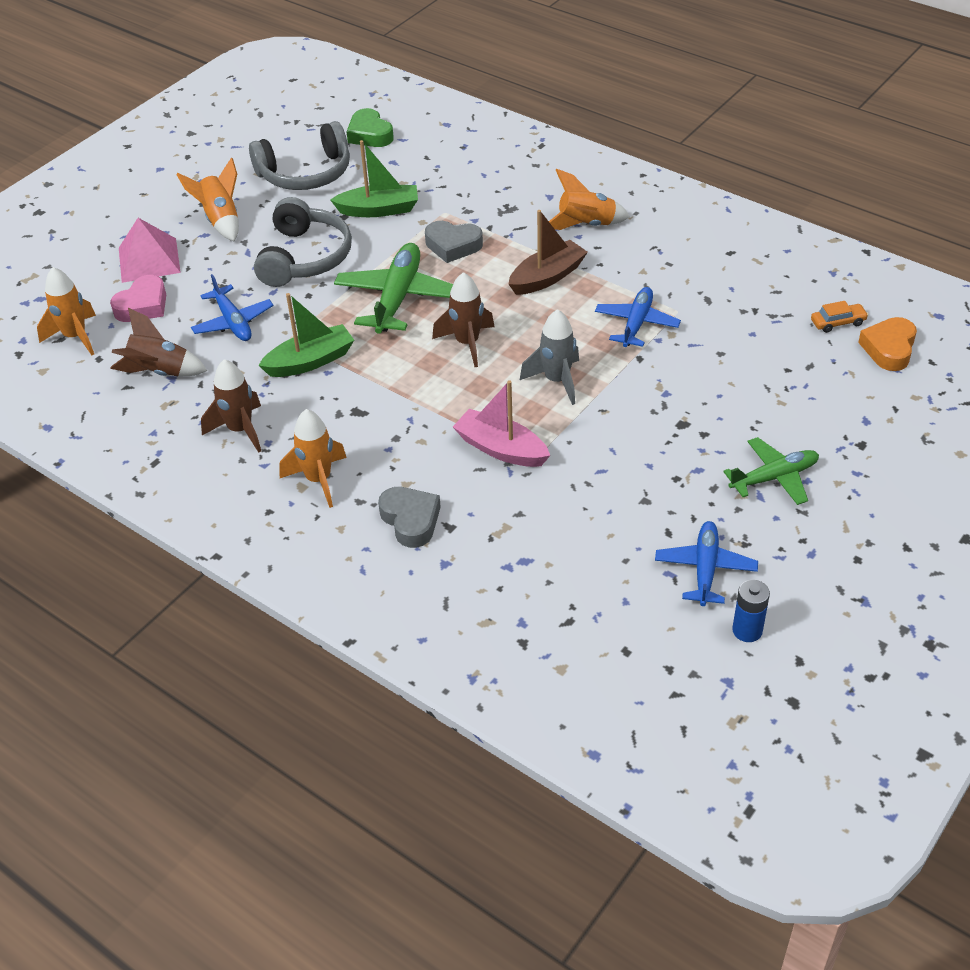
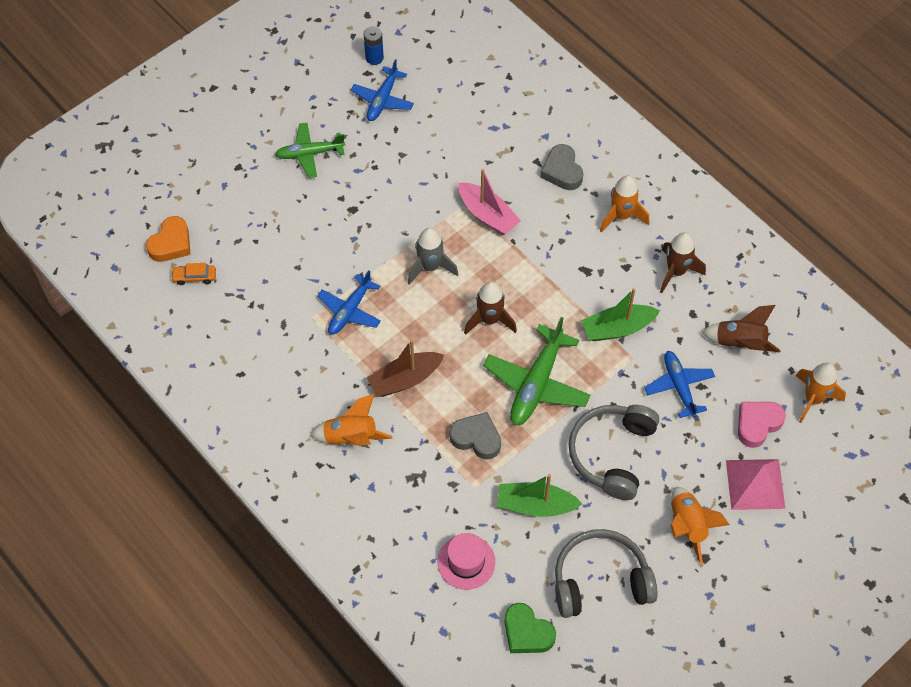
camera: 170 degrees left, 15 degrees up
green heart [347,108,394,147] -> green heart turned 150 degrees clockwise [504,603,556,653]
none -> pink hat [438,533,495,590]

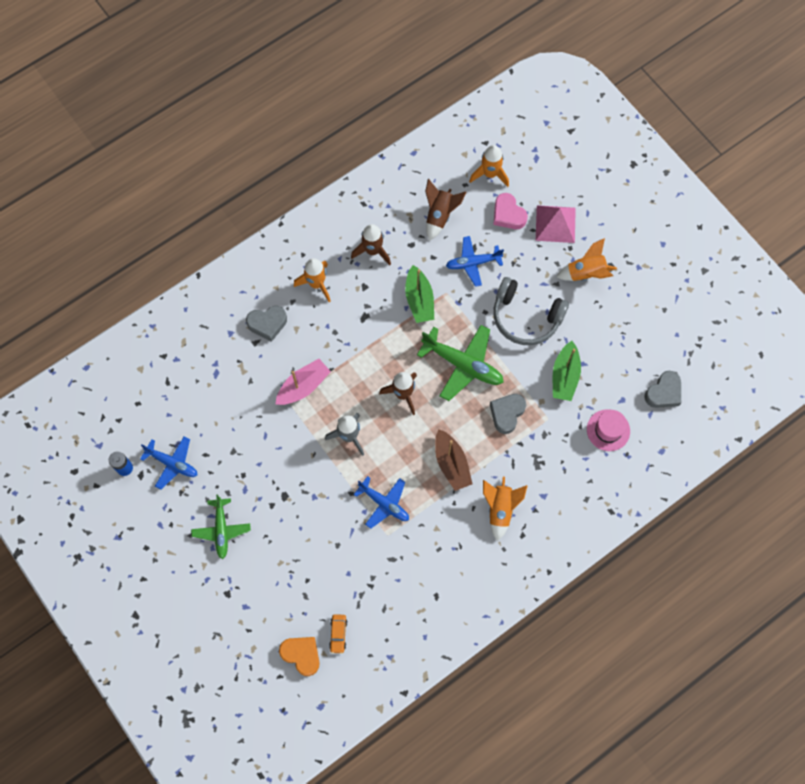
camera: 85 degrees left, 10 degrees up
green heart [504,603,556,653] -> grey heart [644,371,681,408]
grey headphones [555,529,658,618] -> none

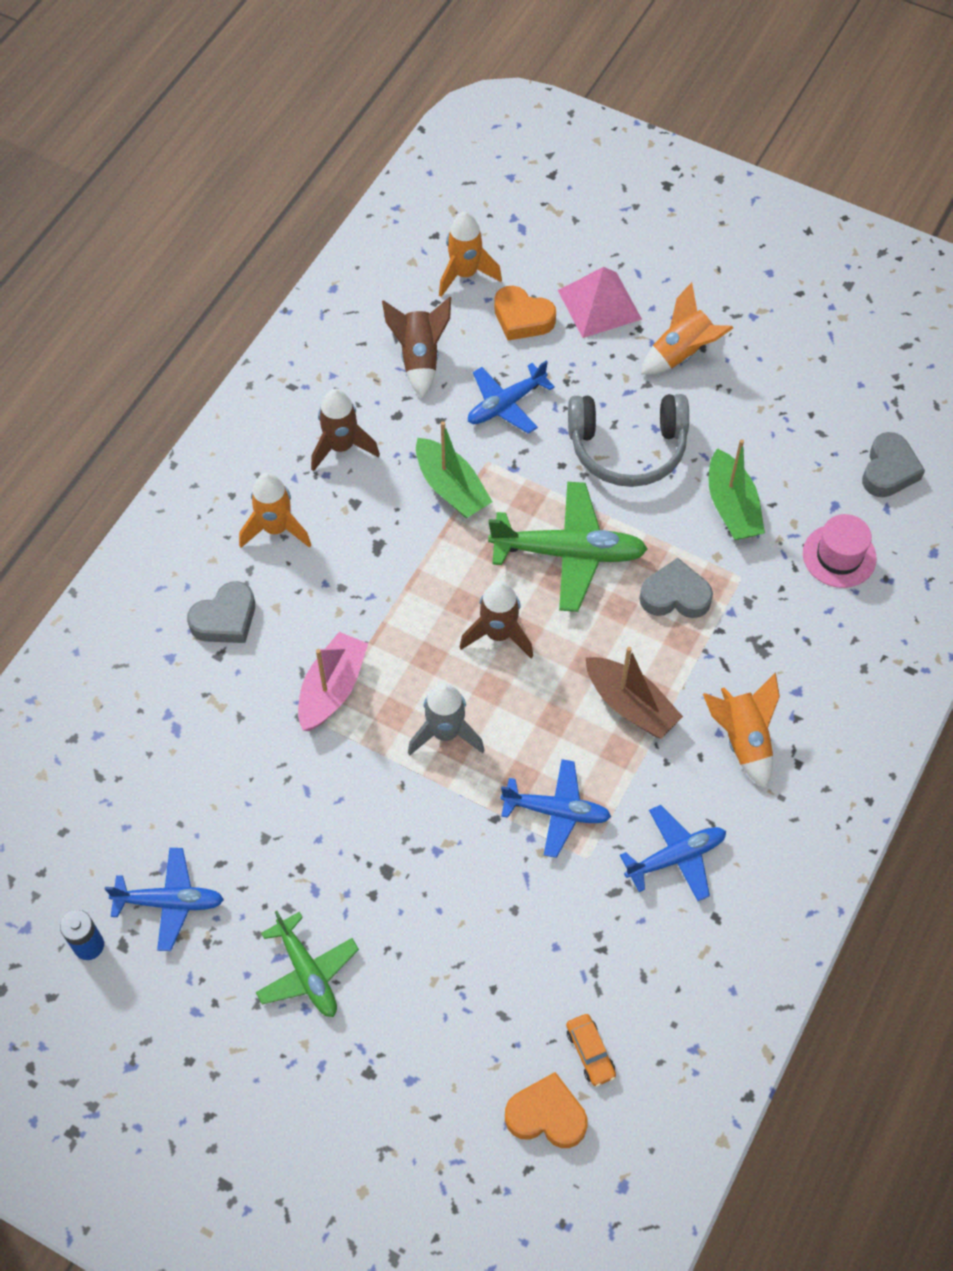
camera: 25 degrees left, 10 degrees down
grey heart [490,394,526,434] -> grey heart turned 90 degrees clockwise [639,558,713,618]
pink heart [493,193,528,229] -> orange heart [494,286,556,341]
none -> blue plane [620,805,726,901]

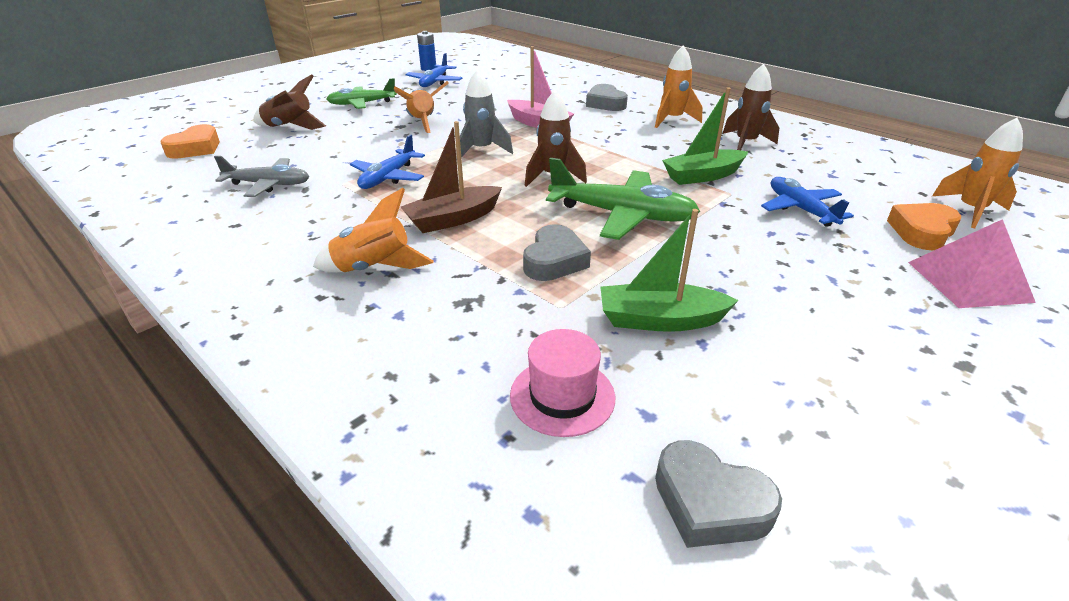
camera: 105 degrees right, 25 degrees down
brown rocket [382,297,451,398] -> brown rocket moved to [253,74,326,130]
green plane [488,482,648,612] -> green plane turned 90 degrees counterclockwise [546,158,700,240]
orange car [566,1014,616,1087] -> none
grey headphones [568,394,689,487] -> none
blue plane [620,805,726,901] -> none
orange rocket [641,282,733,375] -> orange rocket moved to [394,81,449,133]
none -> grey plane [214,156,309,197]

